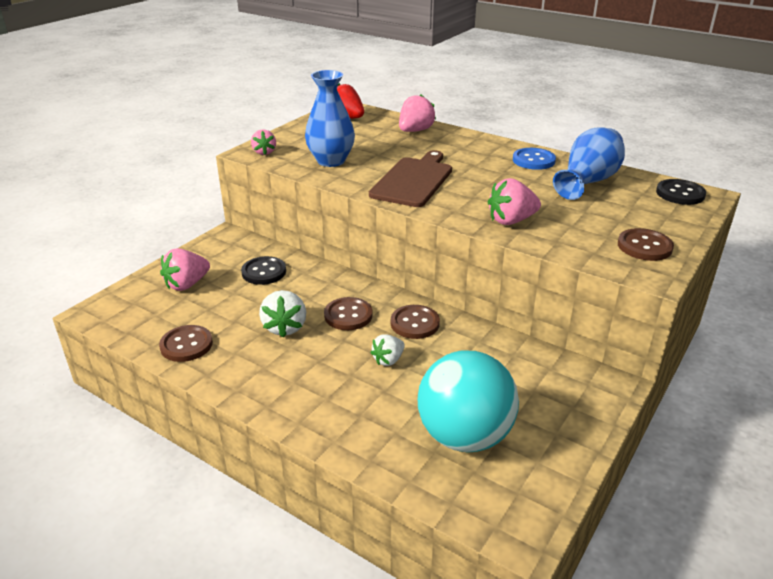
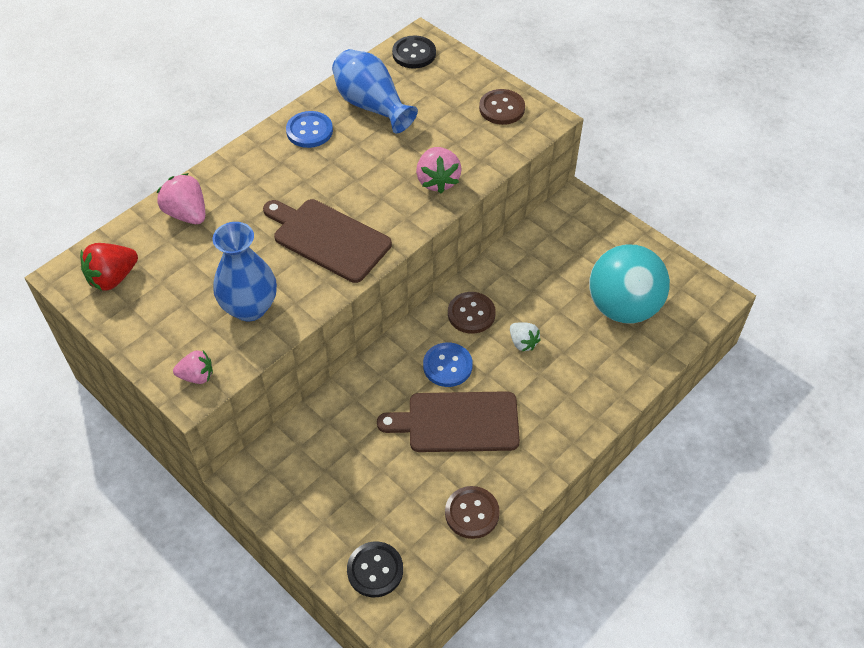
camera: 80 degrees left, 20 degrees up
pink strawberry [160,248,210,291] -> none
black button [241,256,286,285] -> black button moved to [347,541,403,598]
white strawberry [259,290,306,338] -> brown cutting board [377,391,520,452]
brown button [324,297,373,330] -> blue button [423,342,473,387]

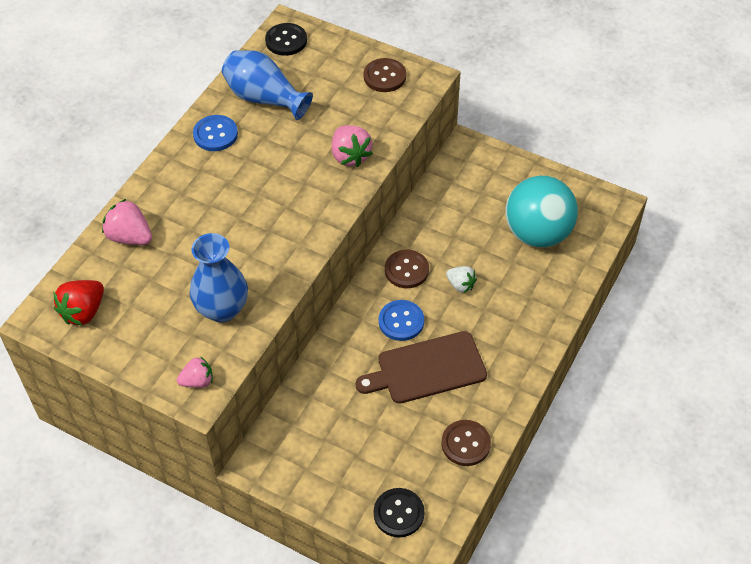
camera: 15 degrees left, 0 degrees up
brown cutting board [263,199,392,283] -> none

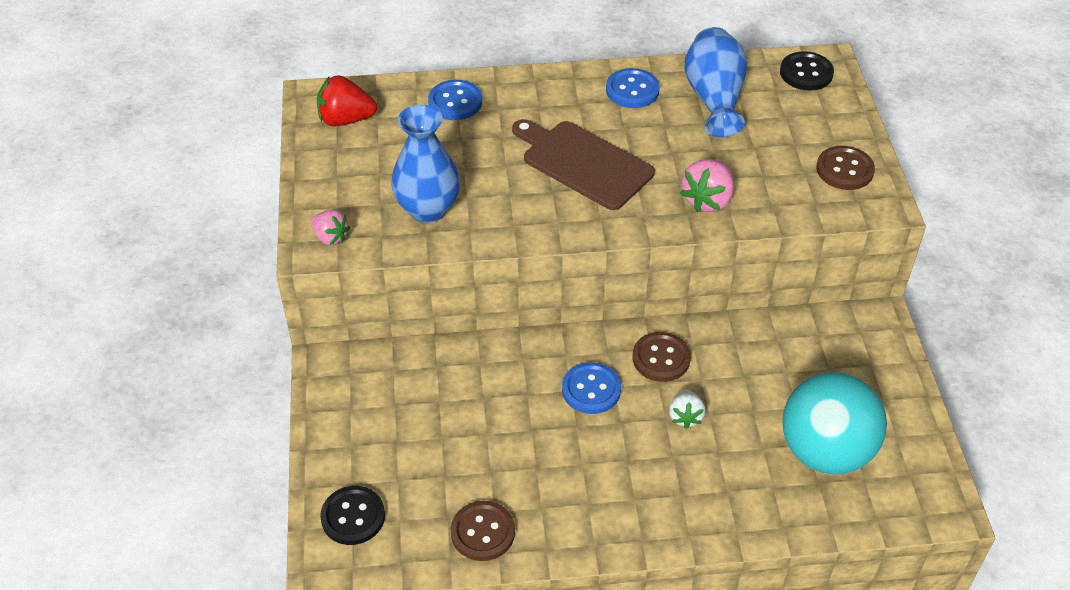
camera: 55 degrees right, 5 degrees down
pink strawberry [102,199,152,245] -> blue button [428,80,482,120]
brown cutting board [356,331,487,404] -> brown cutting board moved to [512,119,655,210]

